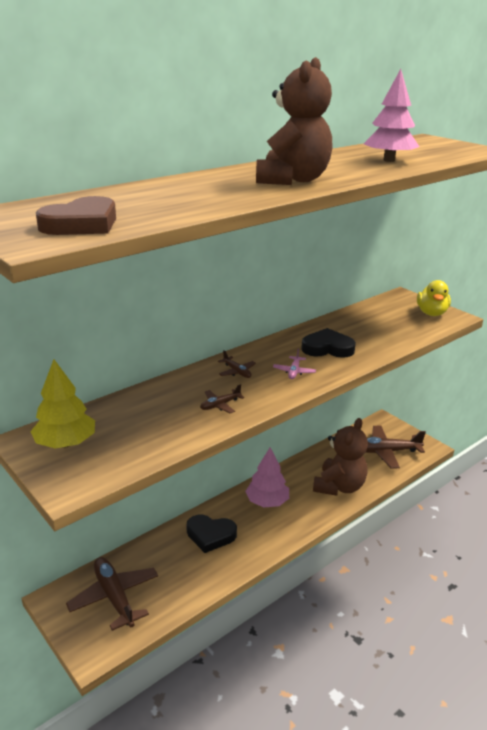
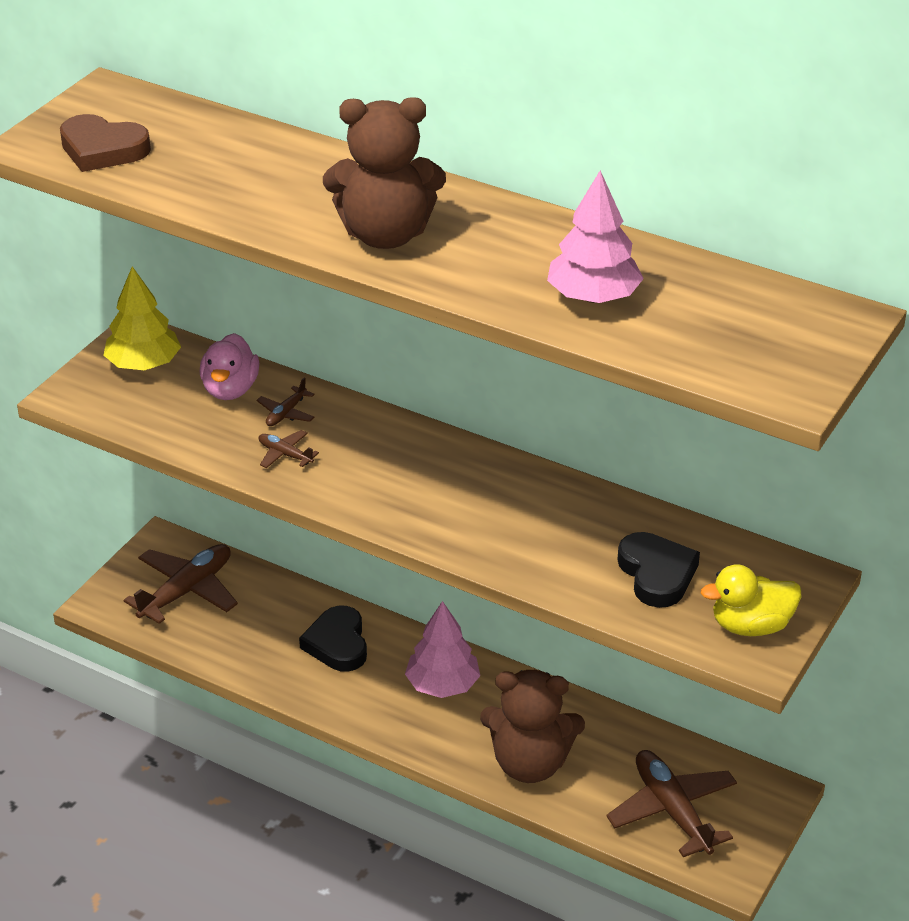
camera: 70 degrees right, 10 degrees up
brown plane [218,350,256,378] -> brown plane moved to [256,378,315,426]
pink plane [273,349,316,379] -> none
black heart [301,328,356,358] -> black heart moved to [617,532,700,608]
none -> pink duck [200,333,259,400]

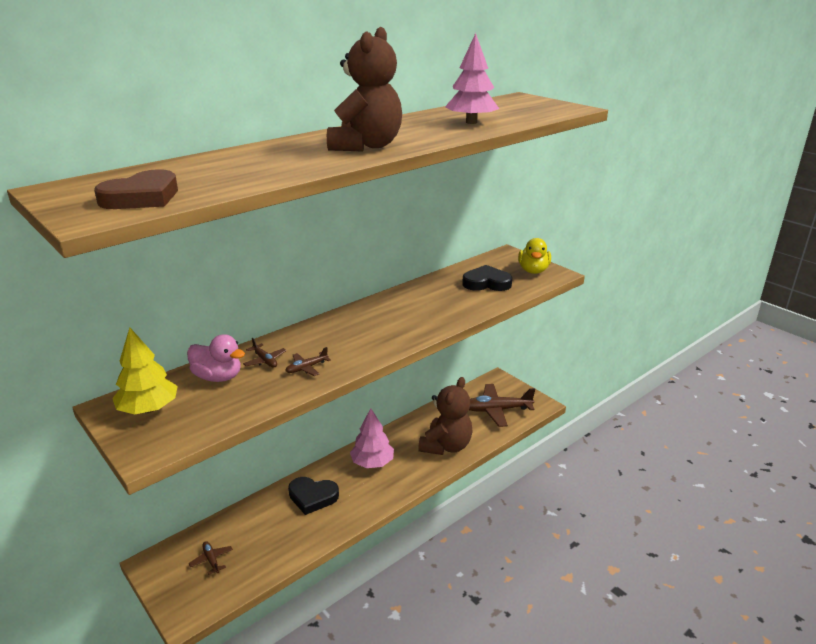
camera: 70 degrees left, 10 degrees down
brown plane [124,544,238,624] -> brown plane [189,541,233,575], size x0.47

